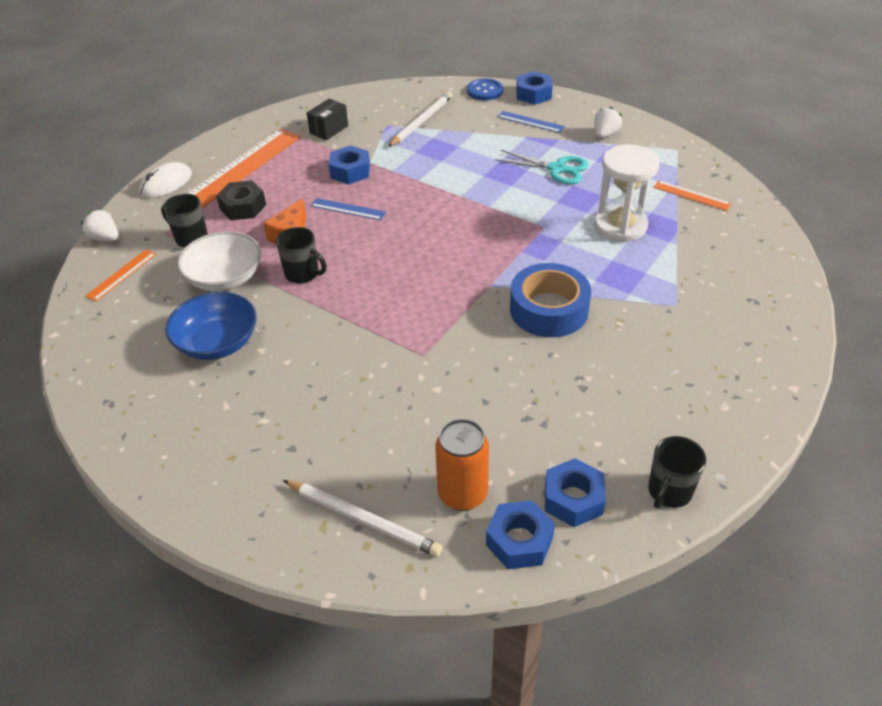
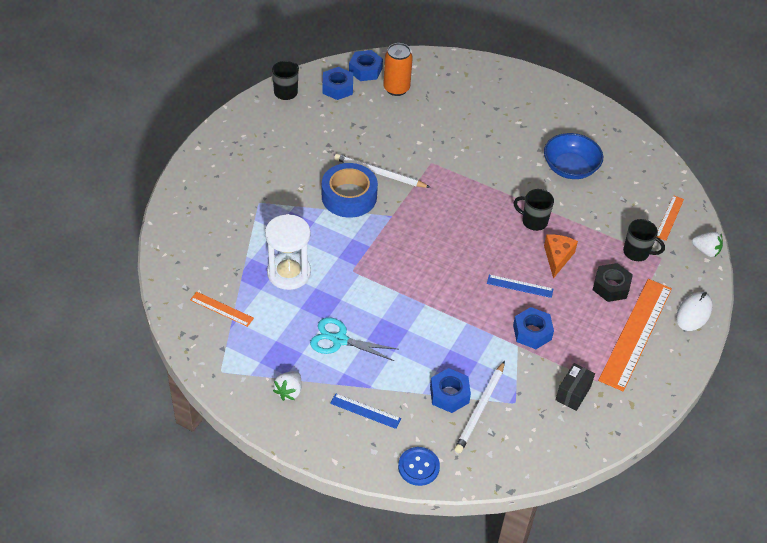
camera: 170 degrees right, 5 degrees up
white bowl [177,231,261,291] -> none
white pencil [283,480,442,557] -> white pencil moved to [334,154,431,188]
blue nut [516,71,553,105] -> blue nut moved to [430,368,471,413]

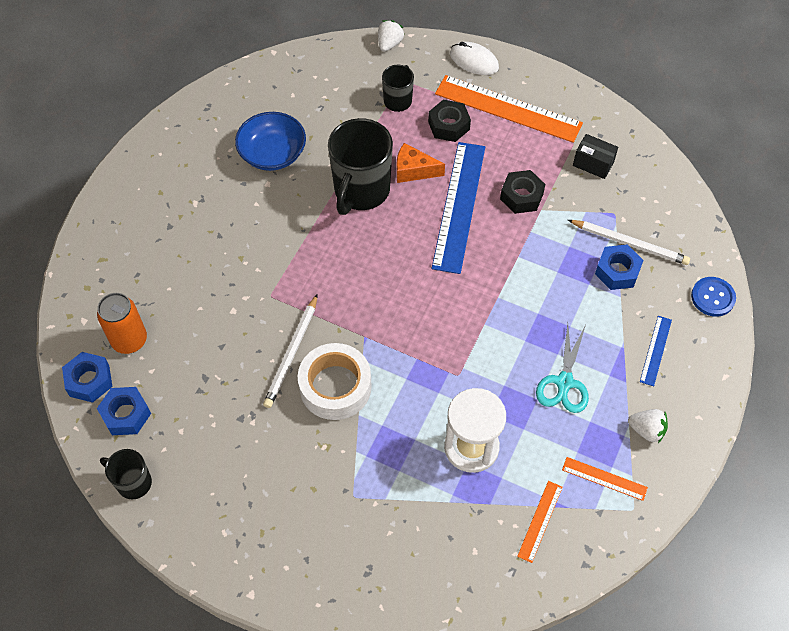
camera: 90 degrees left, 10 degrees up
blue tape [322,163,378,218] -> white tape [298,343,372,420]
blue ruler [487,275,553,298] -> blue ruler [432,142,485,274], size x2.13
black mug [513,189,554,231] -> black mug [328,118,393,215], size x1.87
blue nut [513,307,554,349] -> black nut [500,170,545,214]
orange ruler [657,195,684,241] -> orange ruler moved to [562,457,648,501]

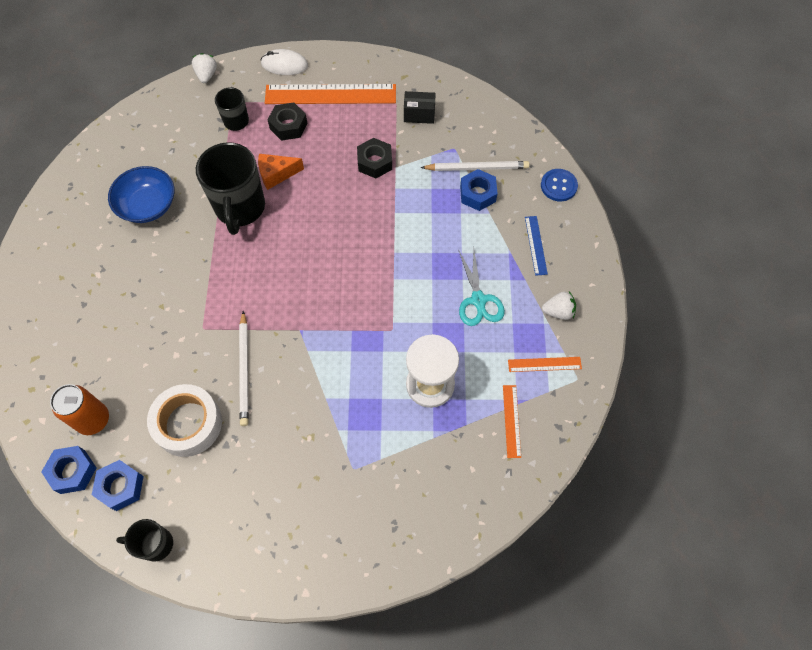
camera: 25 degrees left, 5 degrees up
white tape [298,343,372,420] -> white tape moved to [147,384,222,457]
blue ruler [432,142,485,274] -> none

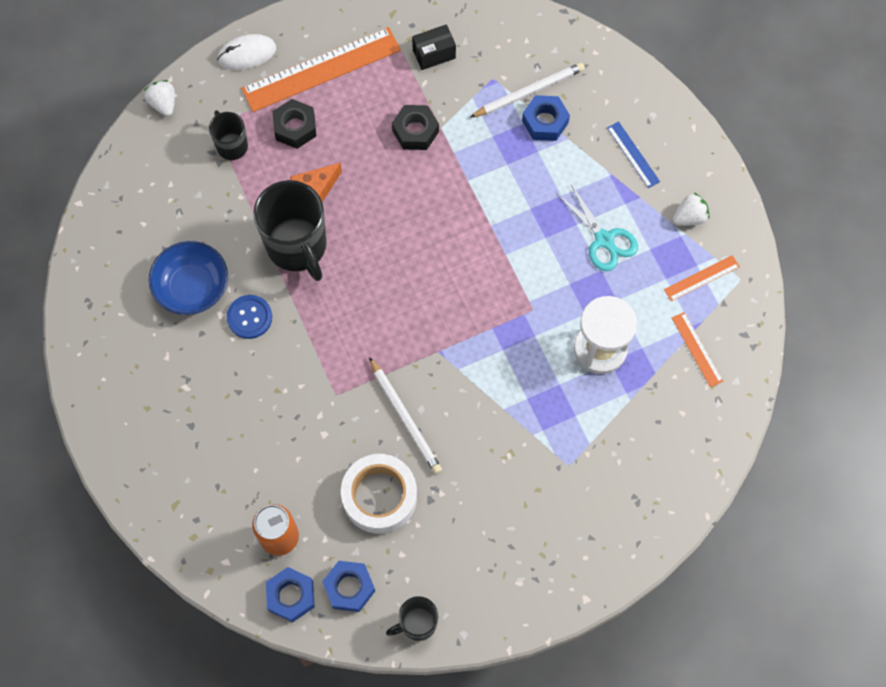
camera: 25 degrees left, 5 degrees up
blue button [541,169,578,202] -> blue button moved to [227,295,272,339]

